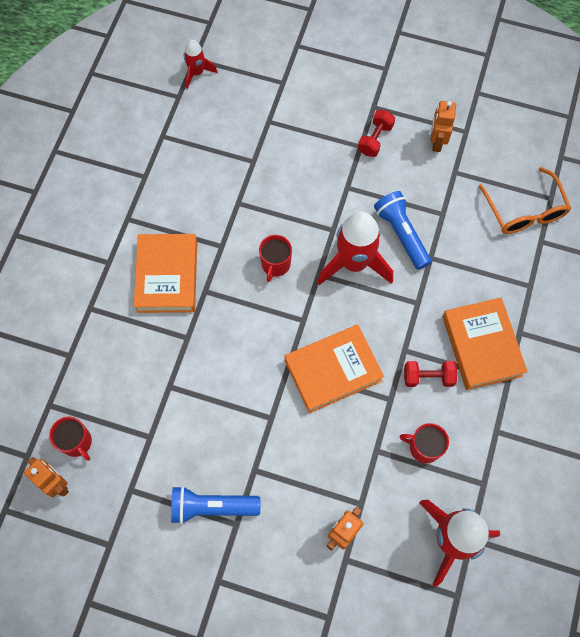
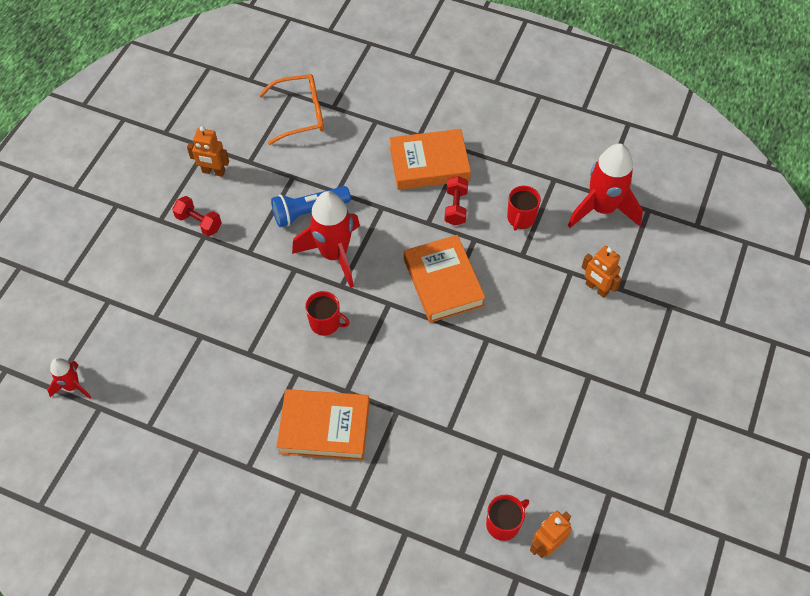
camera: 85 degrees left, 10 degrees down
blue flashlight [171,486,260,524] -> none

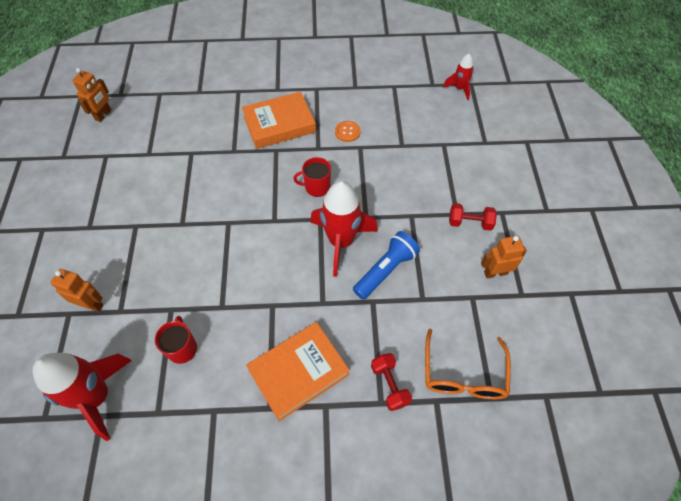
camera: 155 degrees right, 0 degrees up
orange glasses [259,74,324,145] -> orange glasses turned 45 degrees counterclockwise [425,328,511,399]
orange book [404,235,486,323] -> none
red dumbbell [444,176,468,226] -> red dumbbell moved to [371,353,412,411]
red mug [486,495,529,541] -> none
none -> orange button [335,121,361,142]

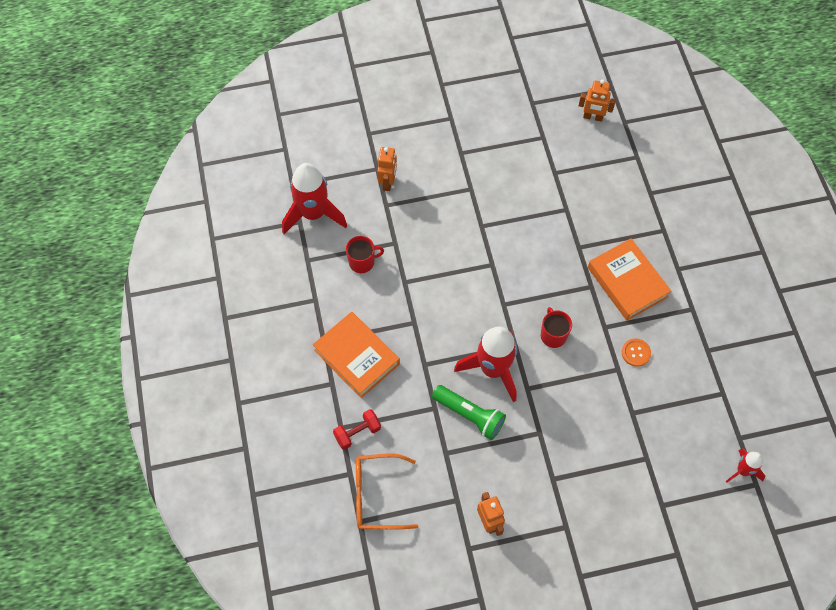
camera: 80 degrees right, 5 degrees up
blue flashlight [353,231,420,300] -> green flashlight [432,385,506,440]
red dumbbell [449,203,497,231] -> none

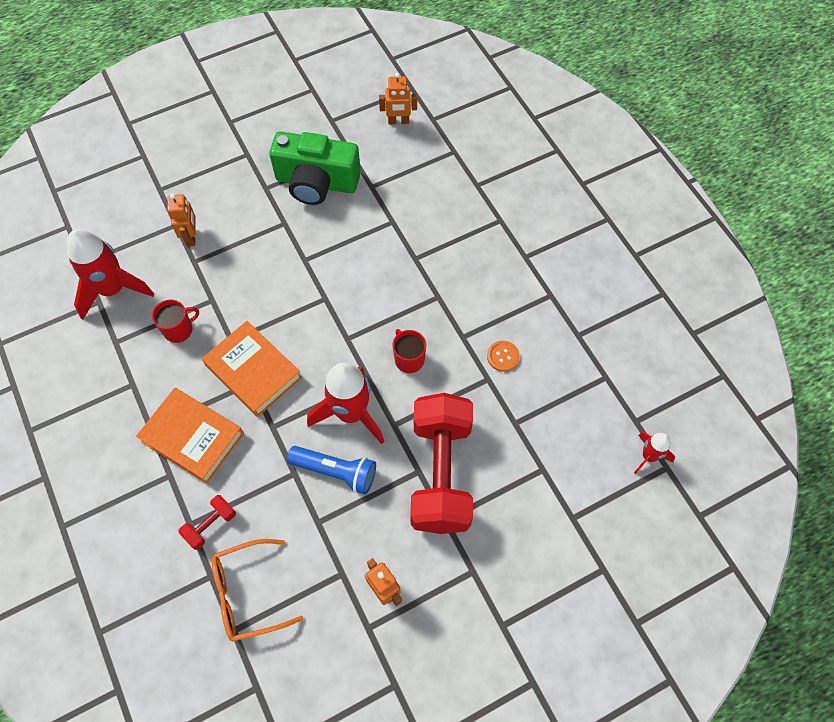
camera: 15 degrees left, 0 degrees up
green flashlight [432,385,506,440] -> blue flashlight [287,446,376,494]
orange book [588,238,671,321] -> orange book moved to [202,321,302,417]
none -> green camera [269,131,361,205]
none -> red dumbbell [410,393,473,534]

